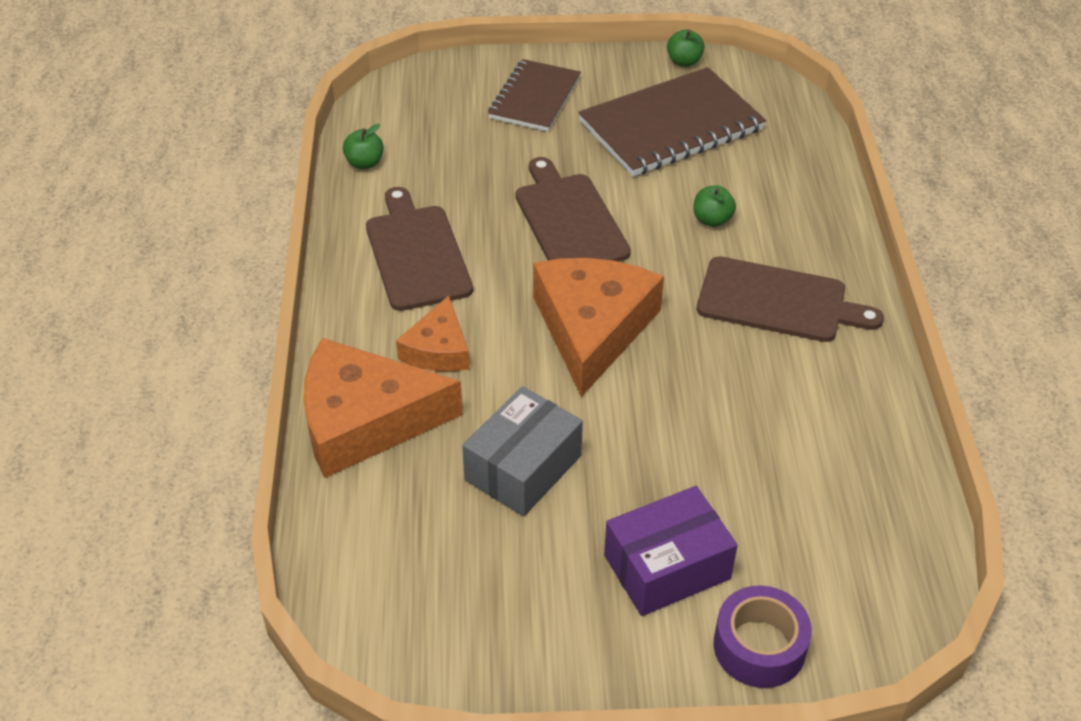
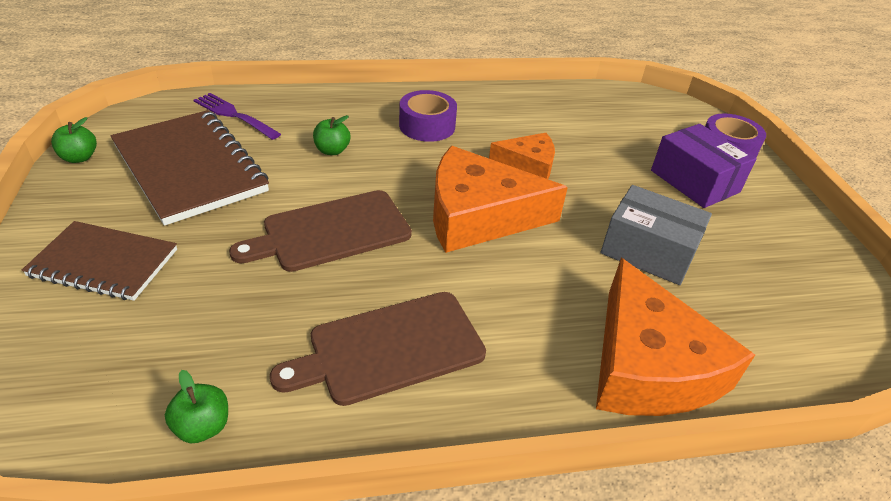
camera: 100 degrees left, 5 degrees down
orange cheese [396,295,470,371] -> orange cheese moved to [489,133,555,179]
brown cutting board [697,256,884,342] -> purple tape [399,90,457,142]
none -> purple fork [194,93,281,140]

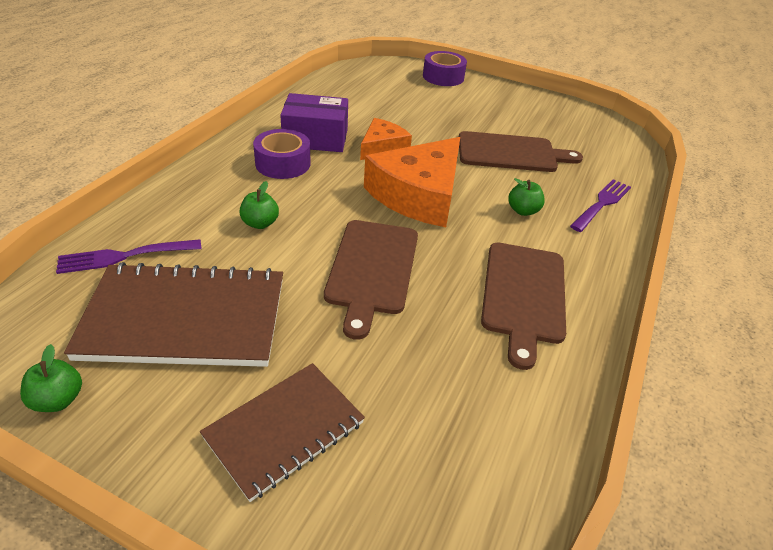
camera: 55 degrees left, 0 degrees up
green apple [165,370,228,443] -> green apple moved to [508,178,545,216]
orange cheese [596,258,755,416] -> purple fork [570,179,631,232]
grey box [601,185,712,285] -> brown cutting board [459,131,583,172]
purple box [651,124,757,208] -> purple box moved to [280,93,348,152]

